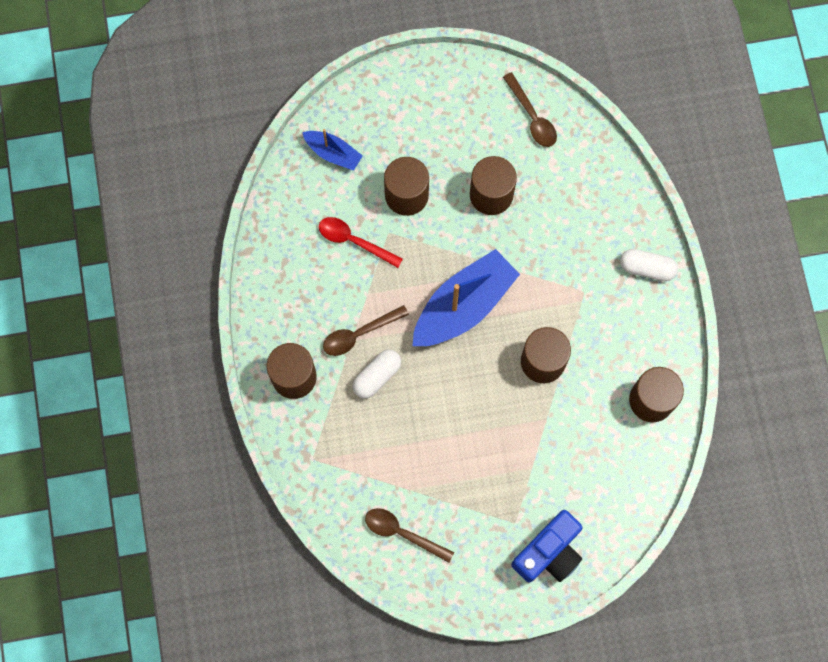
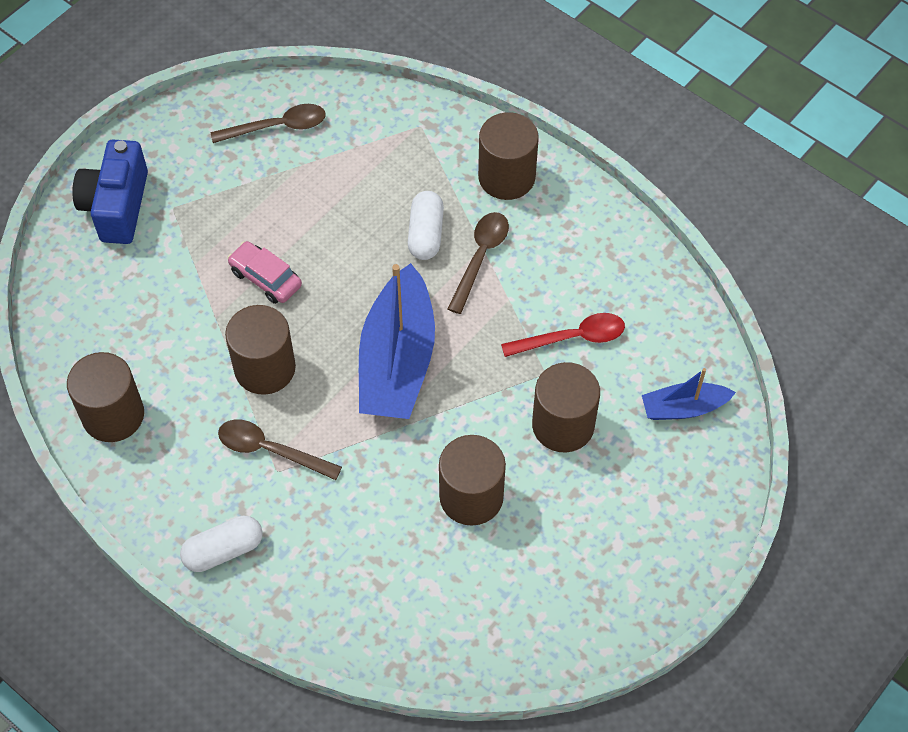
camera: 140 degrees right, 15 degrees down
brown spoon [503,72,557,147] -> brown spoon moved to [218,419,342,480]
none -> pink car [227,241,302,304]

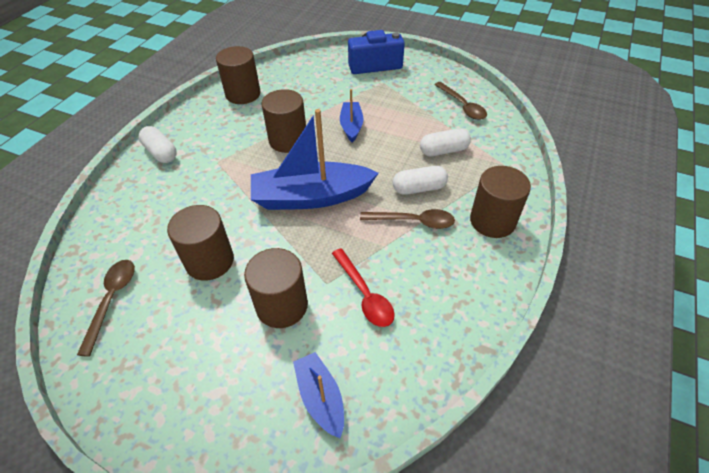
camera: 75 degrees right, 10 degrees down
brown spoon [218,419,342,480] -> brown spoon moved to [77,260,135,357]
pink car [227,241,302,304] -> blue boat [340,89,363,143]
none -> white capsule [420,128,471,156]

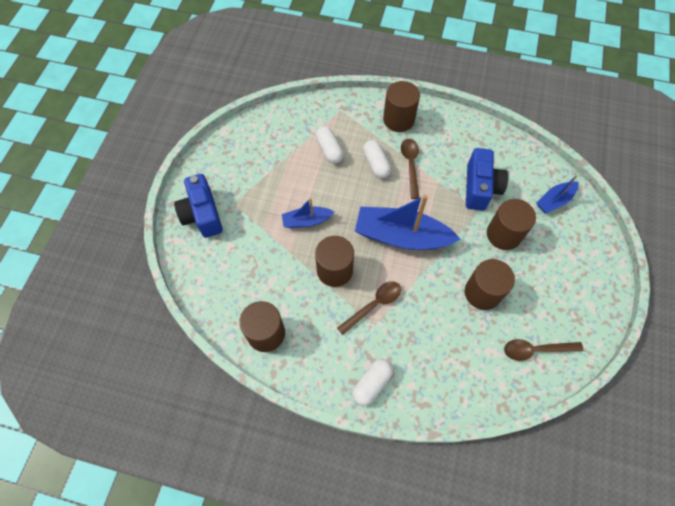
camera: 100 degrees left, 15 degrees up
blue boat [251,109,379,210] -> blue boat turned 120 degrees clockwise [355,195,460,250]
red spoon [332,248,395,327] -> blue camera [466,148,508,211]
brown spoon [434,82,487,120] -> brown spoon moved to [337,281,401,335]

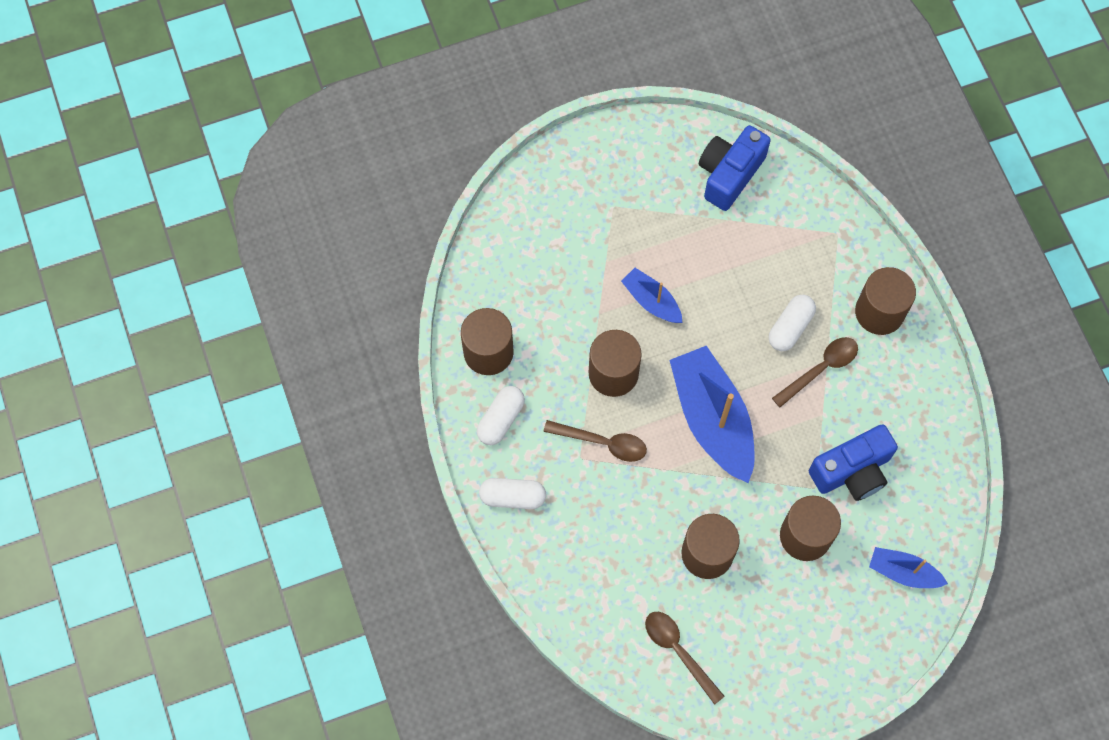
camera: 55 degrees right, 5 degrees up
blue camera [174,174,223,238] -> blue camera moved to [699,125,771,211]
white capsule [315,126,344,164] -> white capsule moved to [477,386,525,445]

